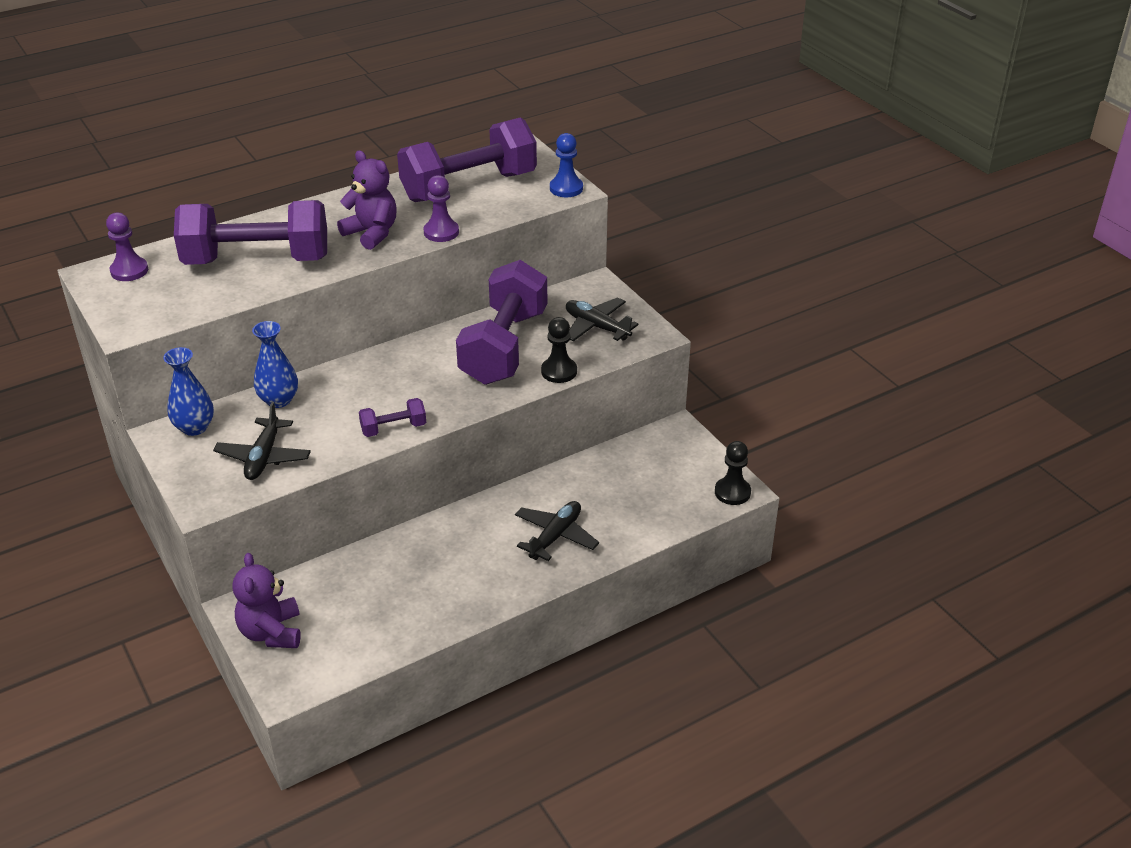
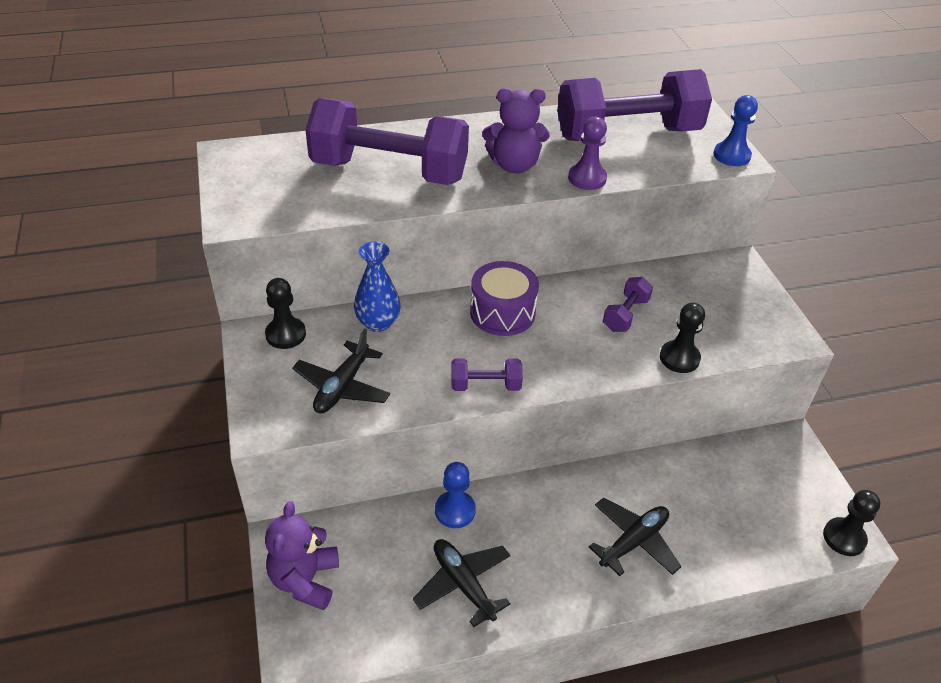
camera: 15 degrees right, 5 degrees up
purple pawn [106,213,148,281] -> none
blue vase [163,347,214,436] -> black pawn [265,278,306,349]
purple teddy bear [337,150,397,250] -> purple teddy bear turned 120 degrees clockwise [482,88,550,173]
purple dumbbell [456,260,547,385] -> purple dumbbell [603,277,653,332], size x0.43
black plane [566,297,639,341] -> black plane moved to [413,539,510,627]
none -> blue pawn [435,462,476,528]
none -> purple drum [470,261,539,336]

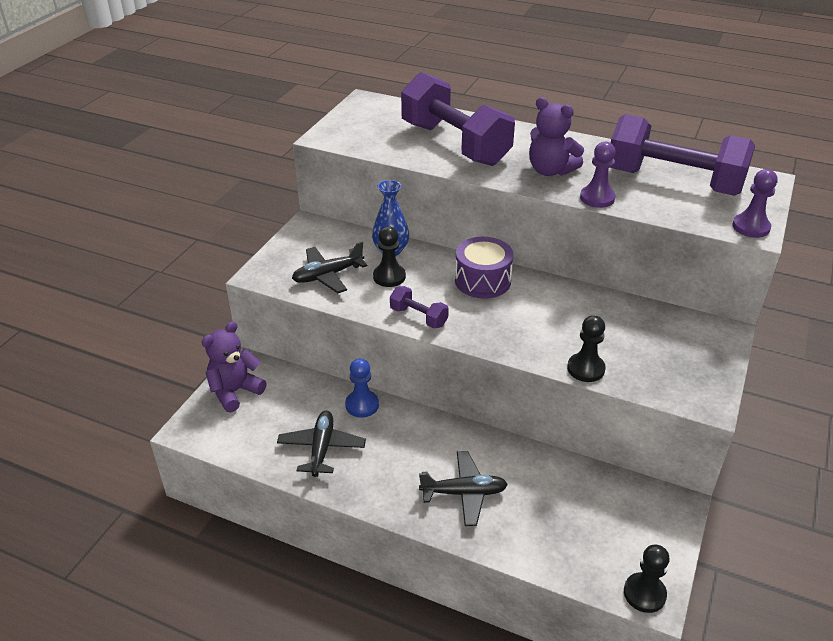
camera: 40 degrees right, 5 degrees down
black pawn [265,278,306,349] -> black pawn moved to [373,226,406,287]
purple dumbbell [603,277,653,332] -> none
blue pawn [714,95,758,166] -> purple pawn [733,169,778,238]

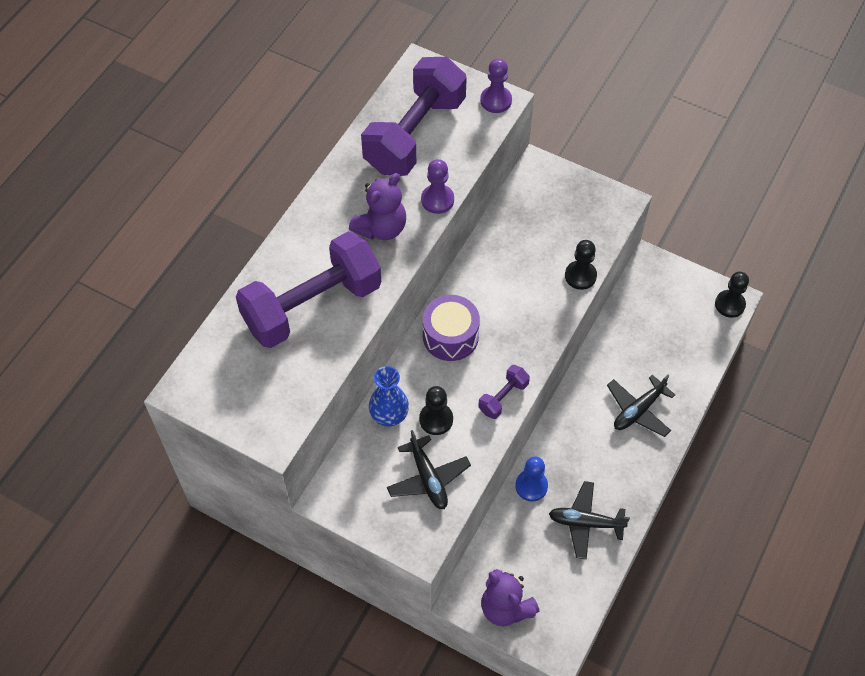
camera: 85 degrees left, 20 degrees up
black plane [419,451,508,526] -> black plane turned 135 degrees counterclockwise [607,375,675,437]

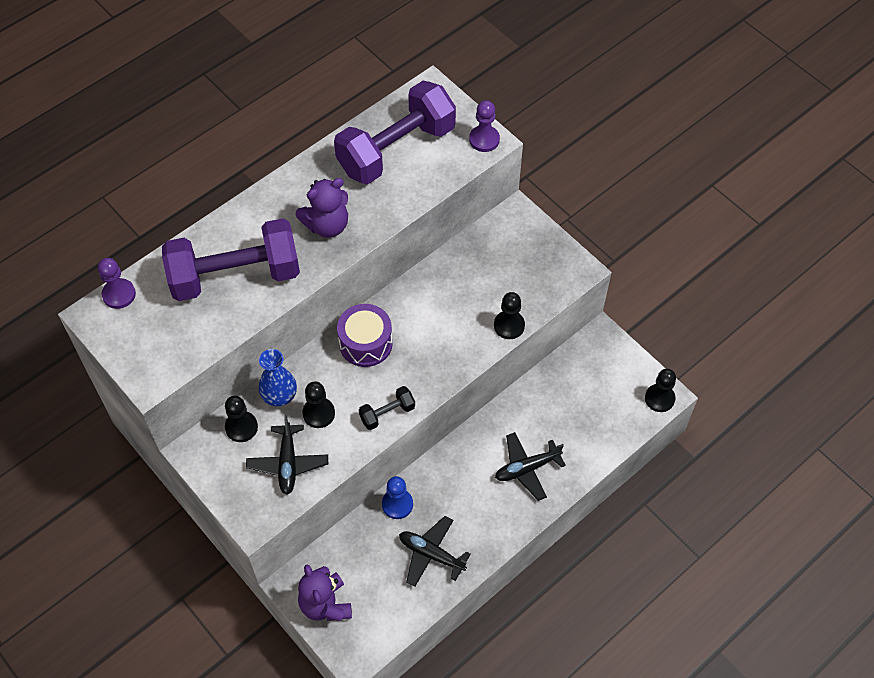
camera: 20 degrees right, 0 degrees up
purple pawn [421,159,454,214] -> purple pawn moved to [98,258,136,309]
purple dumbbell [478,365,530,419] -> black dumbbell [359,386,415,430]
none -> black pawn [225,396,258,442]

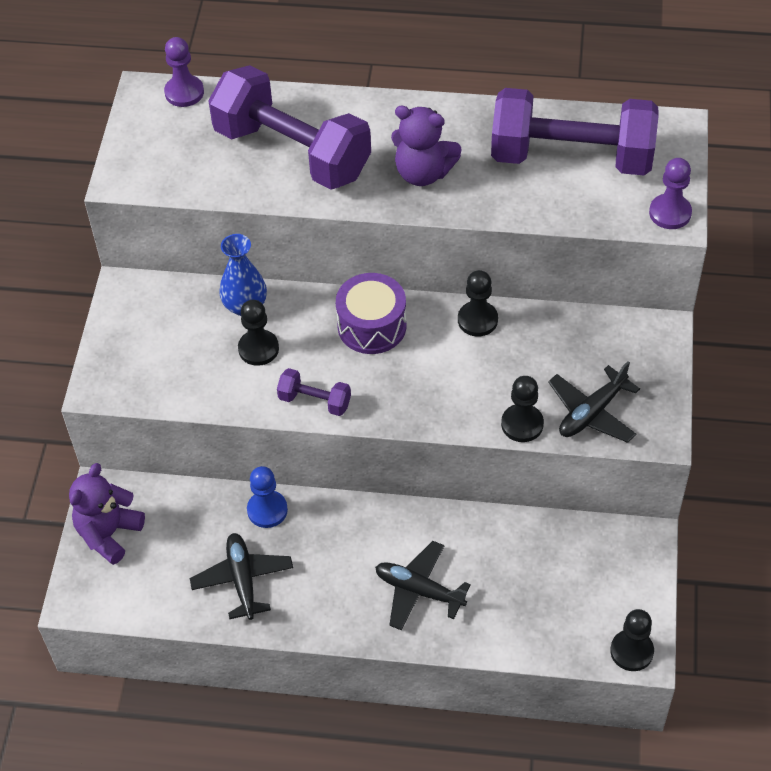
camera: 50 degrees right, 5 degrees down
black pawn [225,396,258,442] -> black pawn moved to [458,270,498,337]
black plane [246,415,328,495] -> black plane moved to [548,361,640,443]
black dumbbell [359,386,415,430] -> purple dumbbell [277,368,351,416]

